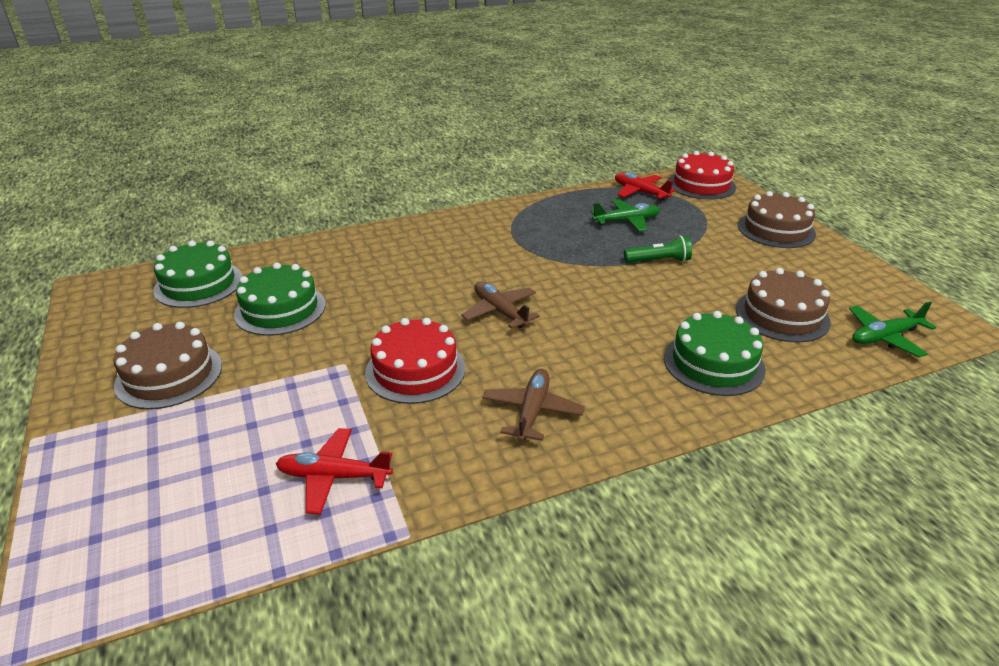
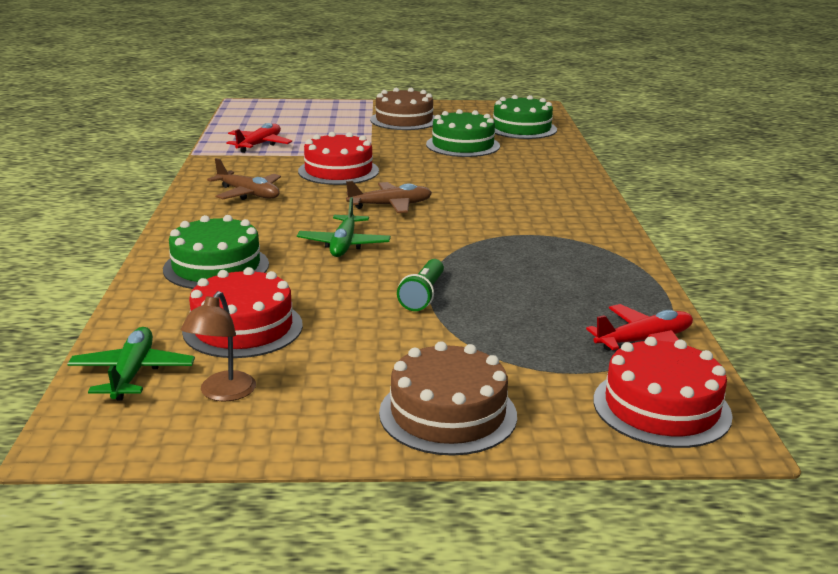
camera: 110 degrees right, 10 degrees down
green plane [591,199,660,232] -> green plane moved to [297,197,391,257]
brown cake [736,268,831,343] -> red cake [182,267,303,358]
none -> brown lamp [181,291,256,402]

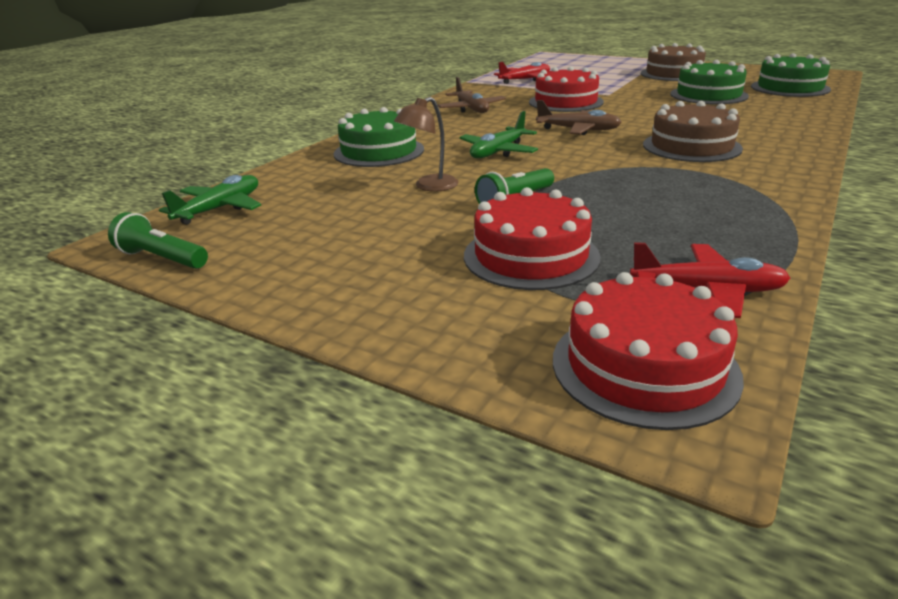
camera: 35 degrees right, 5 degrees up
brown lamp [181,291,256,402] -> brown lamp moved to [394,97,459,192]
red cake [182,267,303,358] -> red cake moved to [464,187,601,290]
brown cake [379,341,517,456] -> brown cake moved to [643,101,743,162]
none -> green flashlight [108,212,208,269]

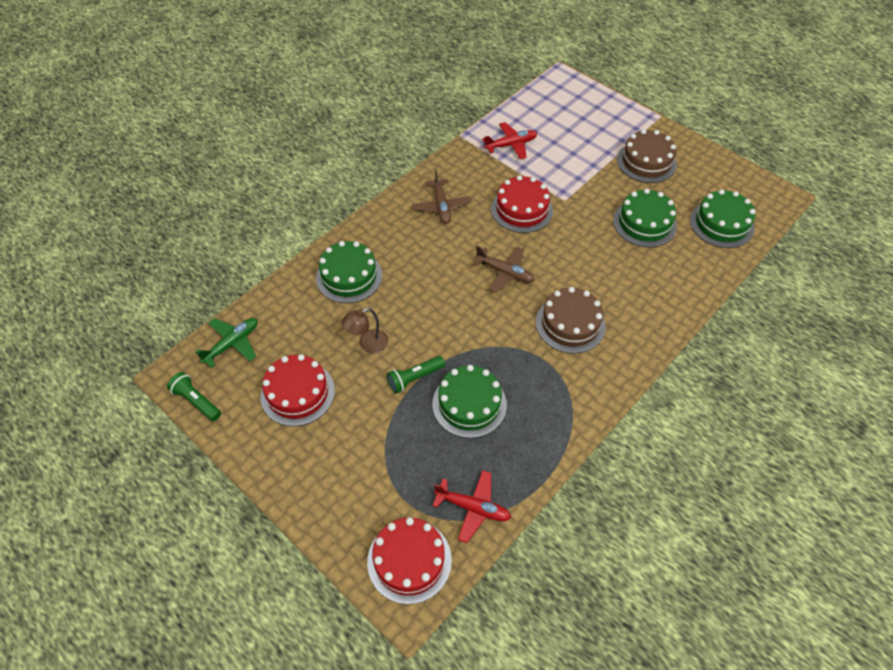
camera: 10 degrees right, 25 degrees up
green plane [459,111,538,158] -> none
red cake [464,187,601,290] -> red cake moved to [261,354,335,426]
none -> green cake [432,365,507,438]

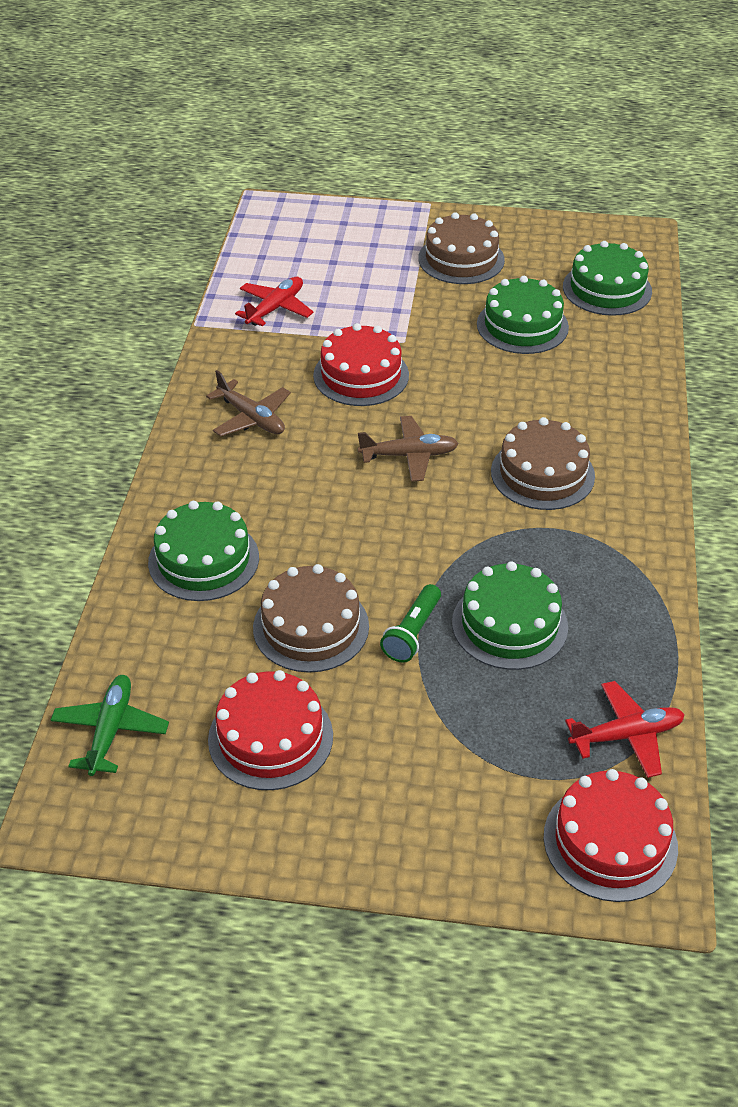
camera: 35 degrees left, 10 degrees down
green flashlight [167,372,221,421] -> none
brown lamp [342,308,388,354] -> brown cake [253,564,369,673]

